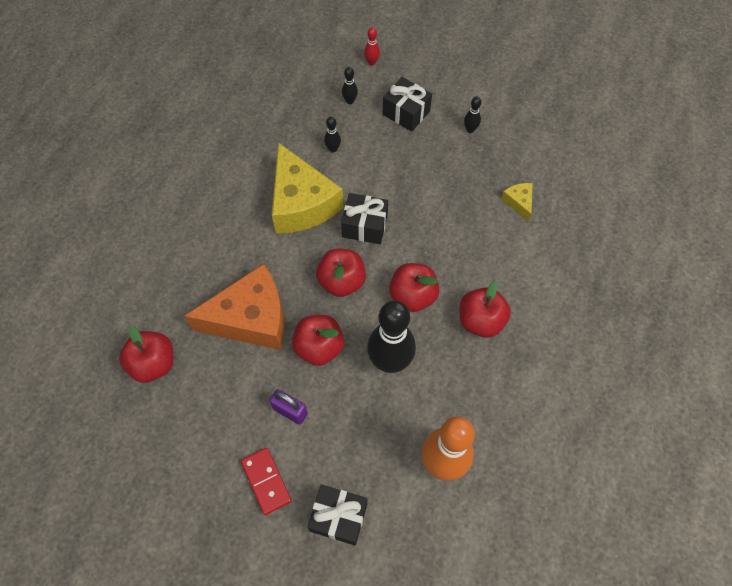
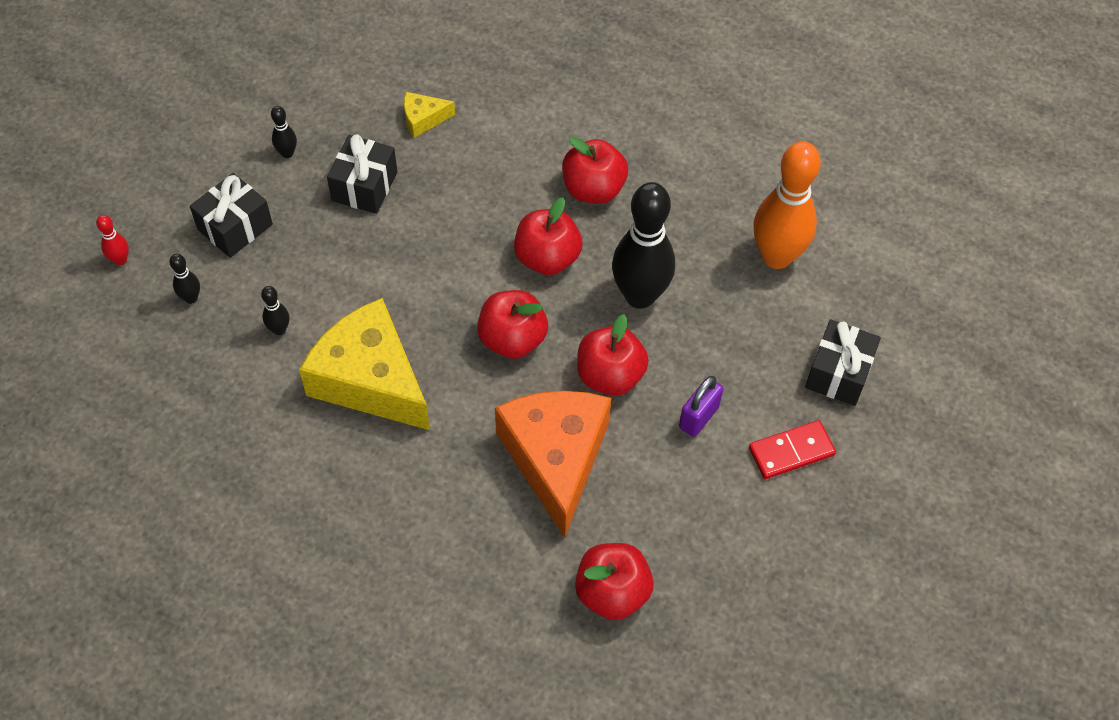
camera: 85 degrees left, 5 degrees down
yellow cheese [272,142,344,234] -> yellow cheese turned 120 degrees counterclockwise [299,298,430,430]
black gift [341,193,388,244] -> black gift moved to [327,134,397,214]

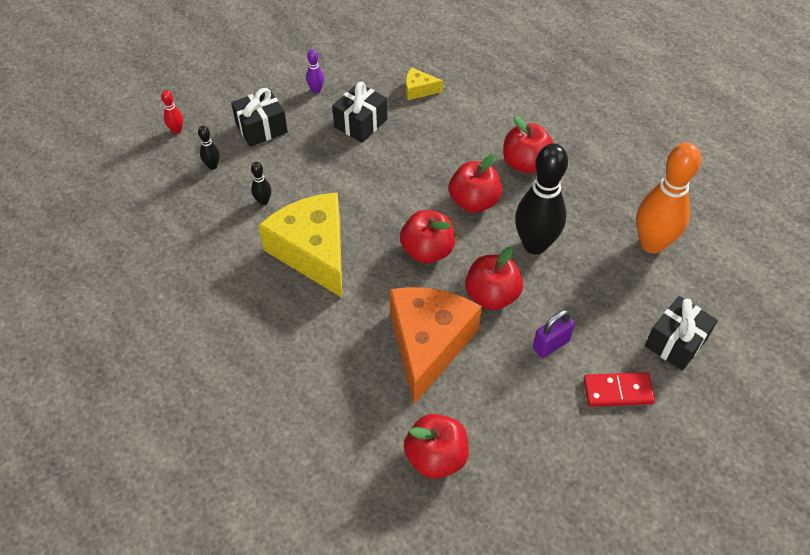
camera: 20 degrees right, 5 degrees down
black bowling pin [271,106,297,158] -> purple bowling pin [306,49,324,93]

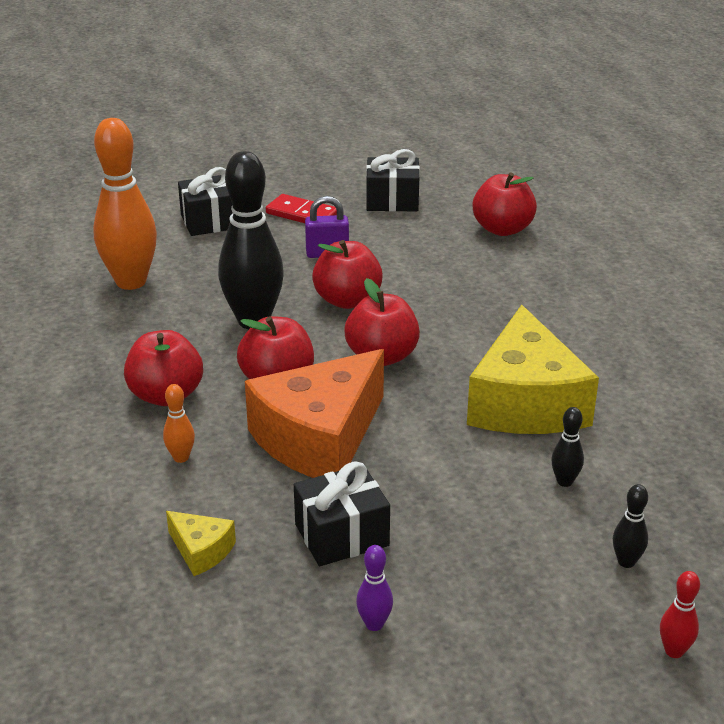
camera: 150 degrees left, 20 degrees down
black gift [231,88,288,147] -> black gift moved to [366,149,420,212]
orange cheese [390,287,482,404] -> orange cheese moved to [245,349,384,478]
none -> orange bowling pin [163,384,195,463]

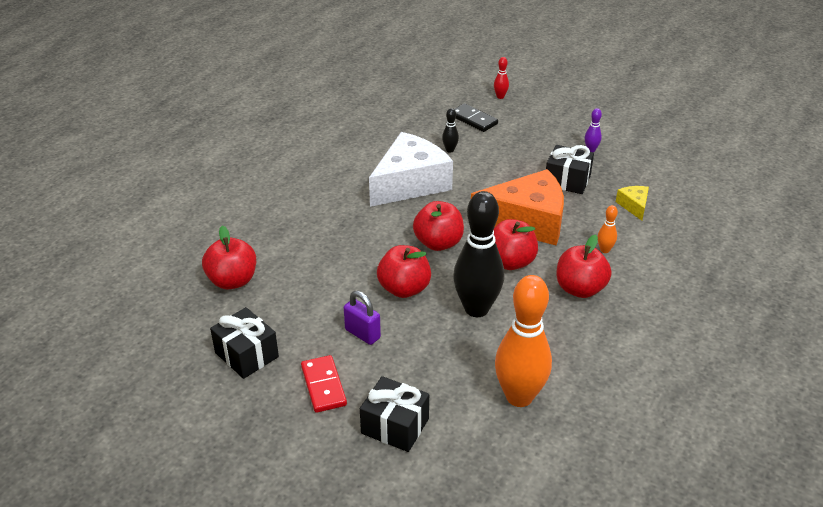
camera: 135 degrees left, 5 degrees up
yellow cheese [467,305,599,434] -> white cheese [369,132,453,207]
black bowling pin [613,484,648,568] -> black domino [454,103,498,132]

